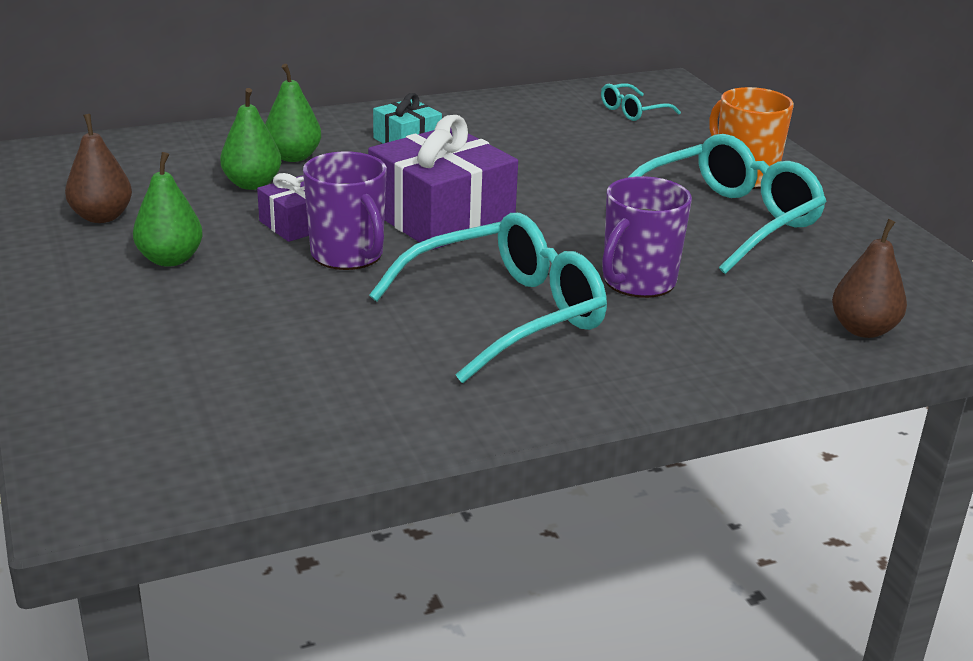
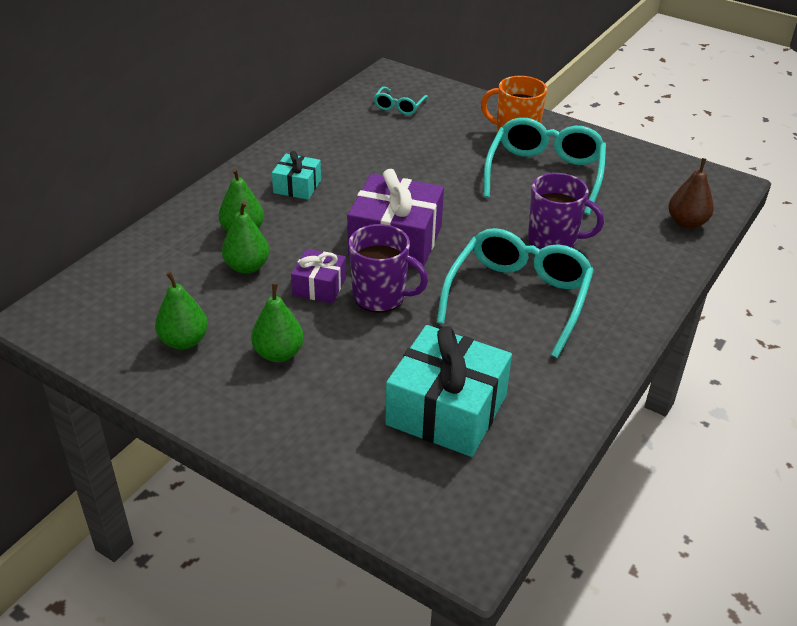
camera: 35 degrees left, 10 degrees up
brown pear [65,114,132,223] -> green pear [155,272,208,350]
purple mug [602,176,692,298] -> purple mug turned 75 degrees counterclockwise [528,173,604,249]
none -> turquoise gift [385,325,512,457]

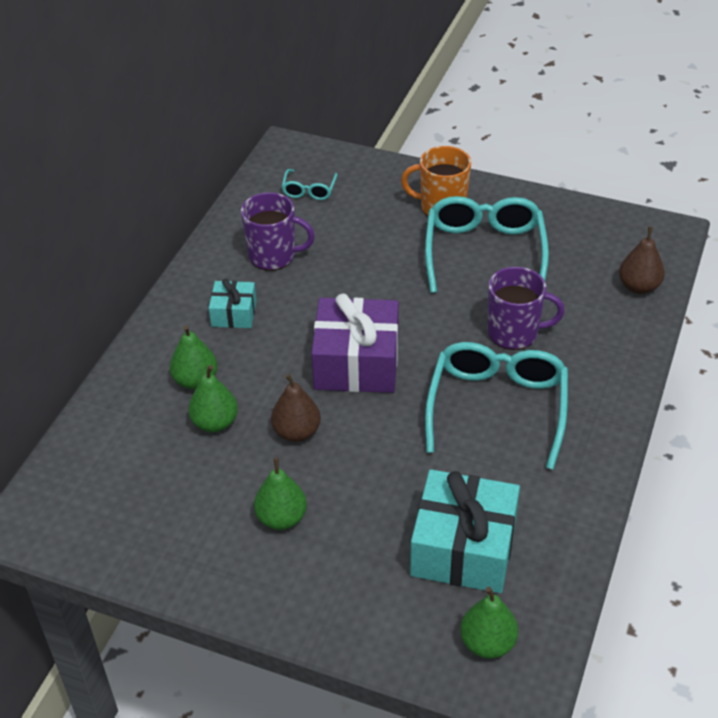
camera: 10 degrees left, 5 degrees up
green pear [155,272,208,350] -> green pear moved to [460,586,518,659]
purple gift [291,249,346,304] -> brown pear [271,374,321,442]
purple mug [349,224,428,312] -> purple mug moved to [241,192,315,271]

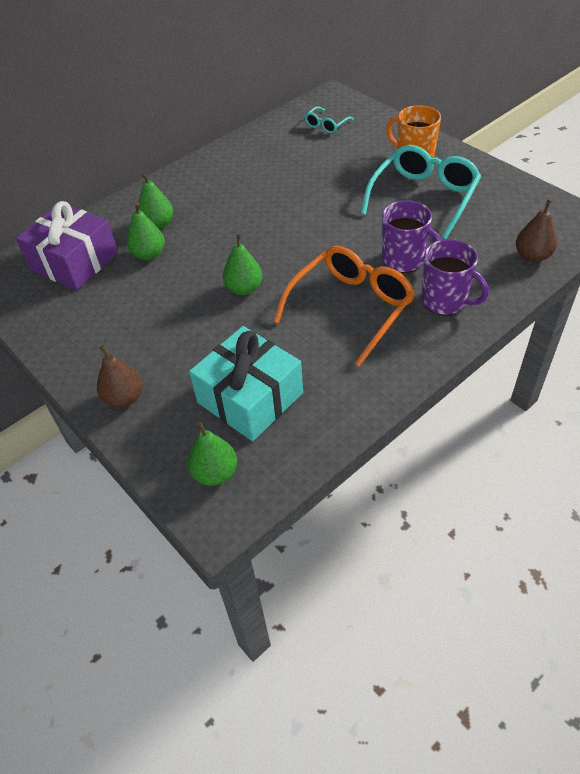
camera: 30 degrees right, 5 degrees up
turquoise gift [209,279,257,328] -> none
purple mug [241,192,315,271] -> purple mug moved to [422,239,489,316]
green pear [254,458,307,530] -> green pear moved to [223,233,263,295]
brown pear [271,374,321,442] -> brown pear moved to [97,345,143,408]
purple gift [311,293,399,393] -> purple gift moved to [16,201,118,290]
turquoise glasses [425,342,568,470] -> orange glasses [274,246,415,367]

